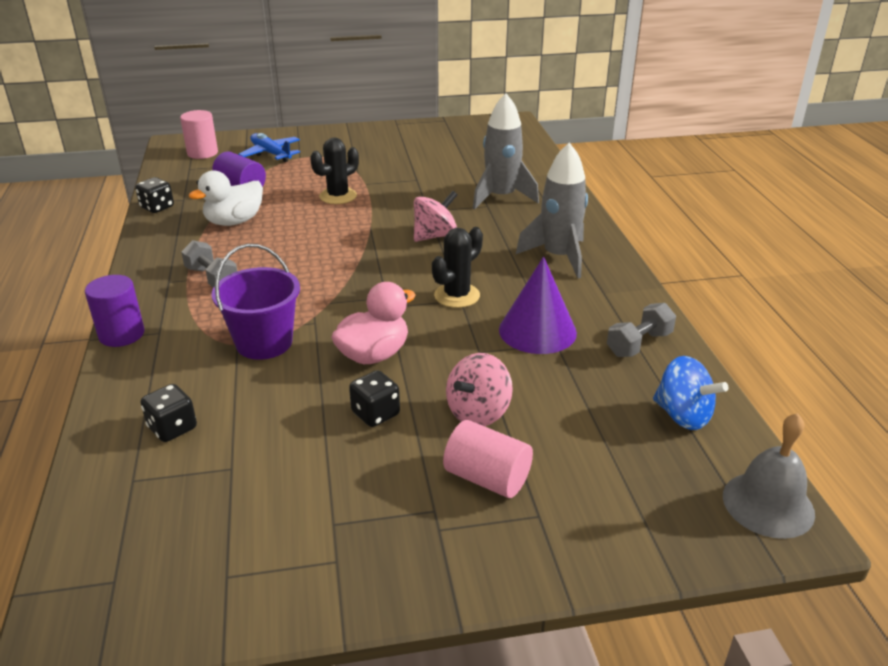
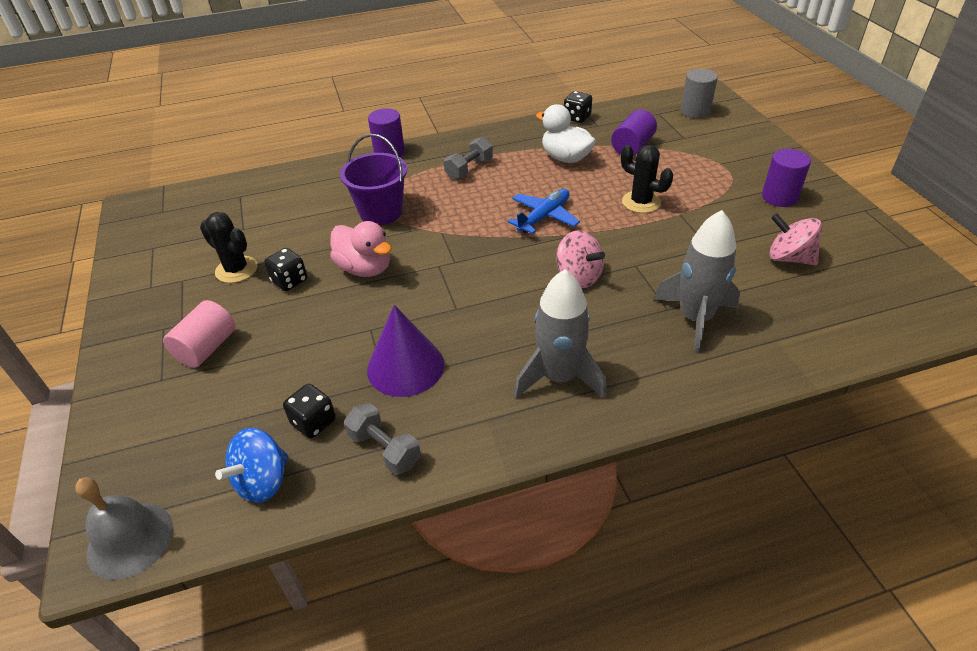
camera: 85 degrees right, 10 degrees up
black dice [141,384,197,442] -> black dice moved to [283,384,336,438]
pink cylinder [180,110,218,159] -> grey cylinder [681,69,718,118]
blue plane [238,133,300,162] -> blue plane moved to [508,189,580,234]
black cactus [432,227,483,308] -> black cactus moved to [200,212,257,283]
pink spinning top [446,353,513,426] -> pink spinning top moved to [769,213,822,266]
none -> purple cylinder [762,149,811,207]

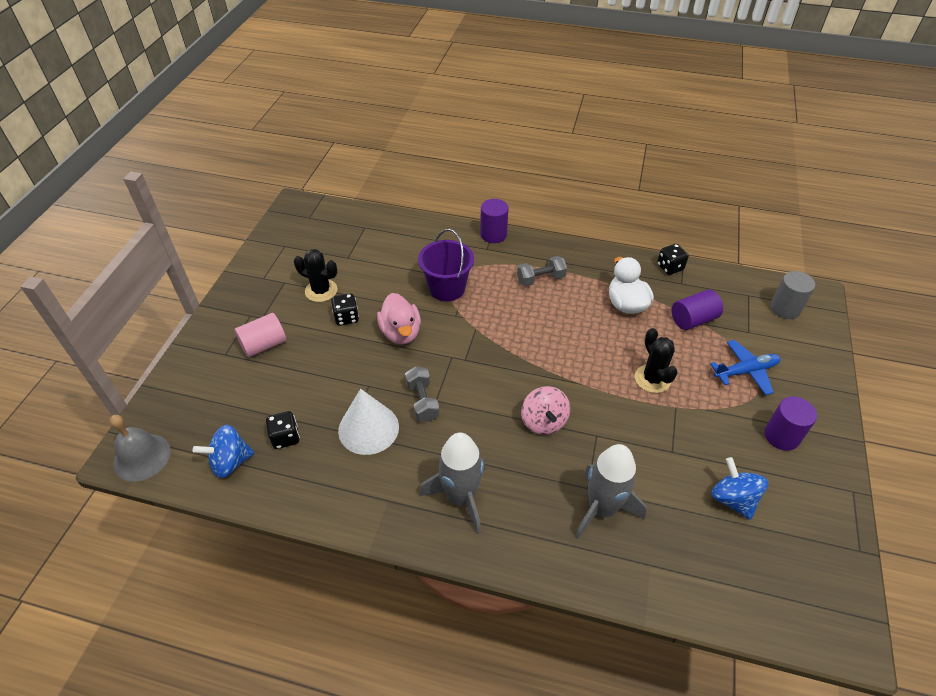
camera: 30 degrees right, 5 degrees up
black cactus [200,212,257,283] -> black cactus turned 45 degrees counterclockwise [294,249,337,302]
grey dumbbell [344,403,421,475] -> grey dumbbell moved to [405,366,440,422]
purple cone [367,305,444,397] -> white cone [338,389,399,455]
blue plane [508,189,580,234] -> blue plane moved to [710,340,781,395]
pink spinning top [769,213,822,266] -> blue spinning top [712,457,768,520]

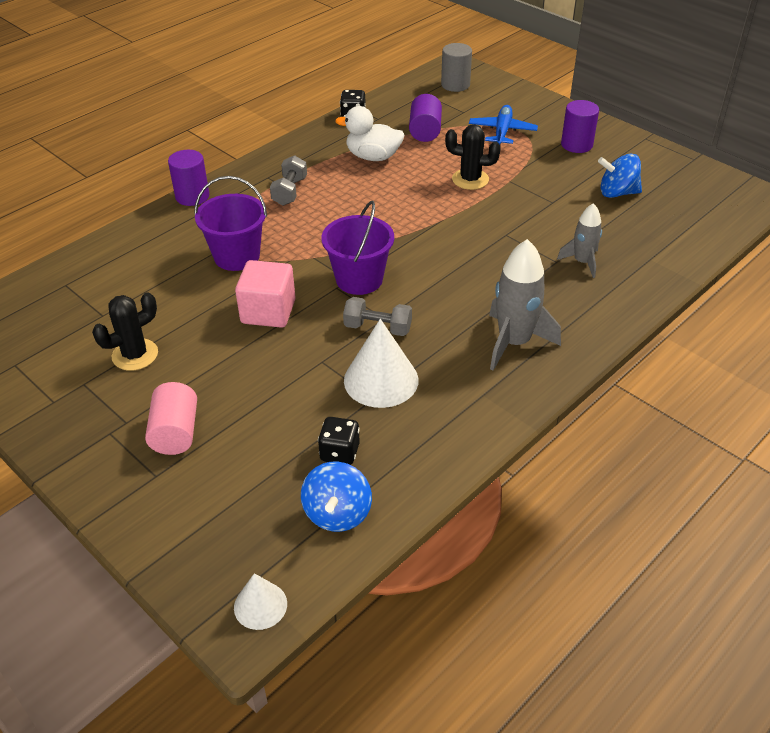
camera: 60 degrees left, 5 degrees down
grey bell [110,415,171,482] -> white cone [234,573,287,630]
black dice [331,294,359,326] -> none
pink duck [377,293,421,344] -> pink cube [235,260,296,328]
pink spinning top [521,386,570,435] -> none
grey rocket [575,444,647,539] -> grey rocket [557,203,602,278], size x0.61
none -> purple bucket [321,201,394,295]

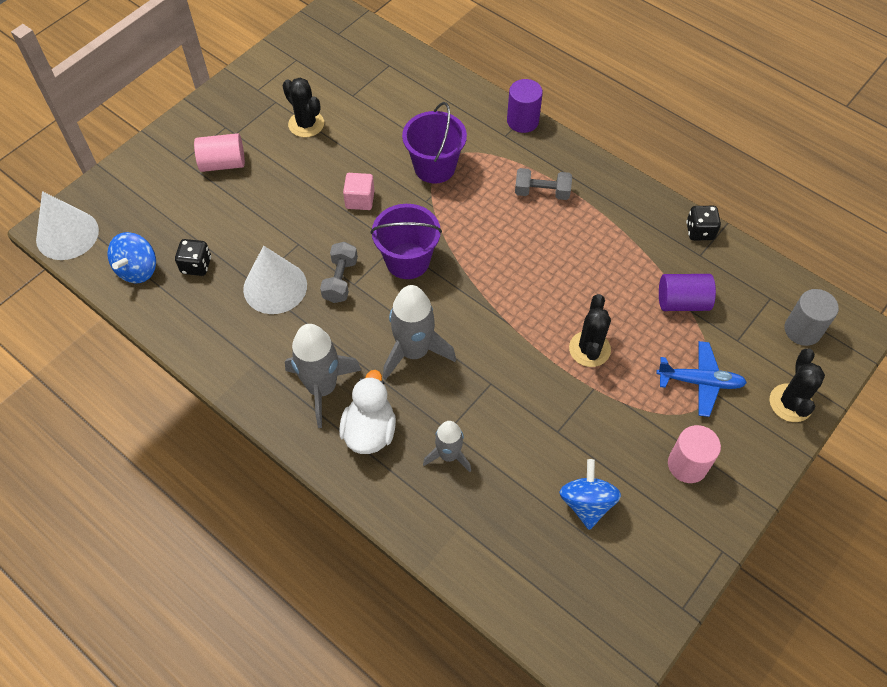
camera: 85 degrees right, 15 degrees up
white cone [234,573,287,630] -> white cone [36,191,99,260], size x1.74
pink cube [235,260,296,328] -> pink cube [343,173,374,210], size x0.65
blue spinning top [301,462,372,532] -> blue spinning top turned 75 degrees counterclockwise [107,232,156,283]
white duck [335,106,404,161] -> white duck moved to [339,370,396,454]
purple cylinder [561,100,599,153] -> pink cylinder [668,425,721,483]
none -> grey rocket [383,285,456,380]
none -> black cactus [770,348,825,422]

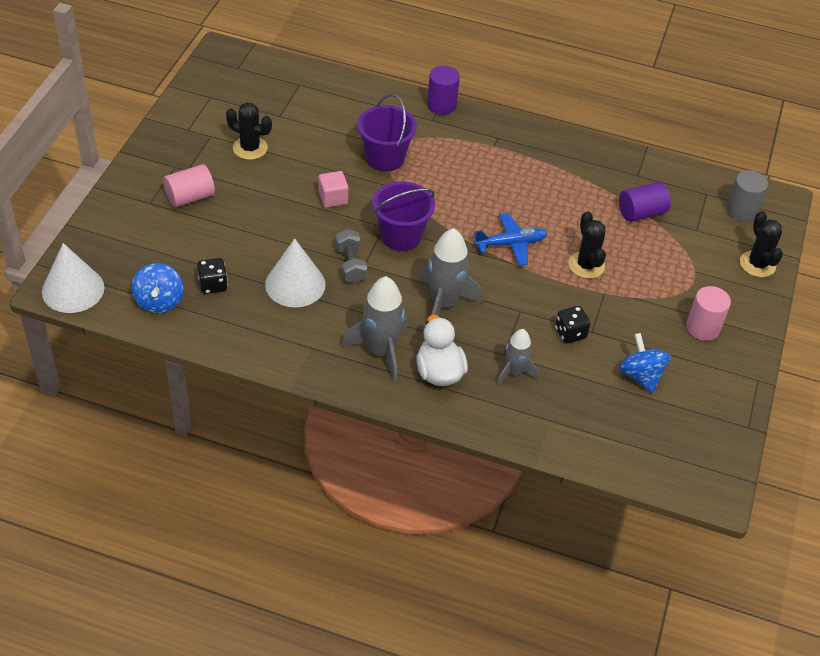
camera: 25 degrees left, 10 degrees down
grey dumbbell [515,168,572,200] -> none
blue plane [656,341,747,417] -> blue plane moved to [474,213,547,266]
black dice [686,206,721,240] -> black dice moved to [555,306,591,344]

